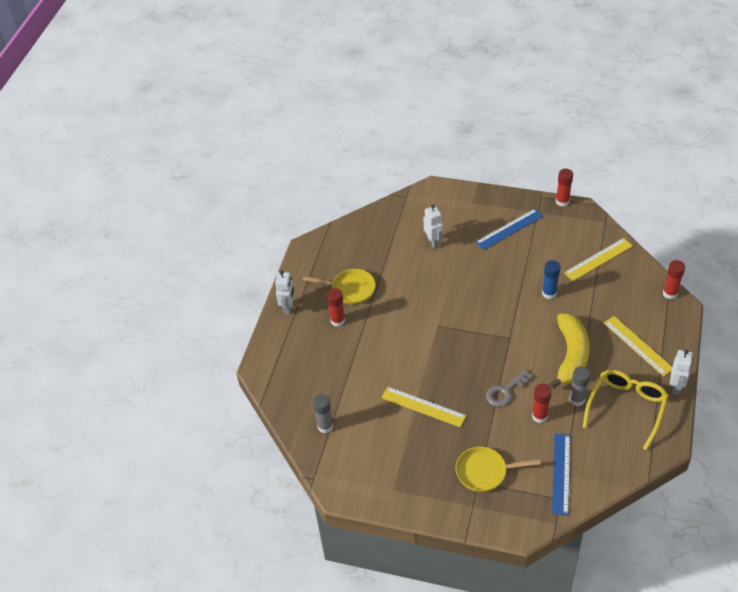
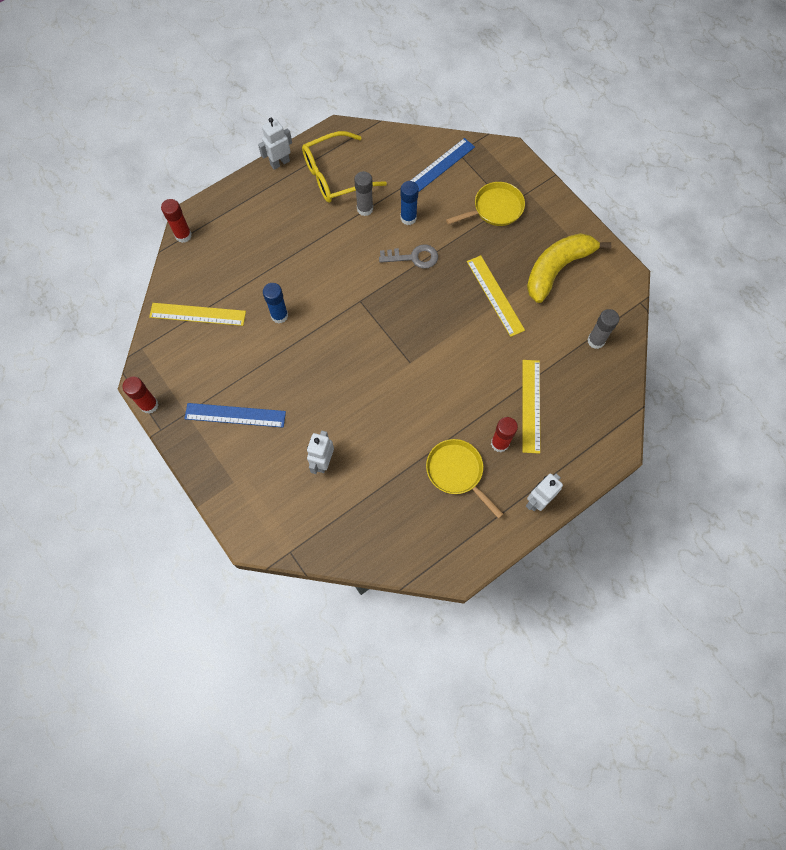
camera: 145 degrees left, 20 degrees up
yellow pan [456,447,541,492] -> yellow pan turned 60 degrees counterclockwise [446,182,525,226]
red glue stick [532,383,552,423] -> blue glue stick [400,181,419,225]
yellow banana [549,314,590,389] -> yellow banana moved to [527,233,611,303]
yellow ruler [604,316,672,376] -> yellow ruler moved to [522,360,540,454]

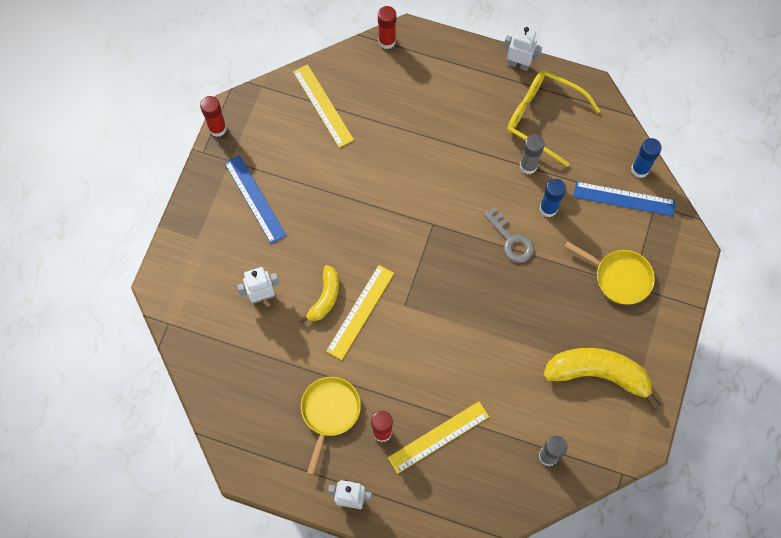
camera: 55 degrees right, 0 degrees up
blue glue stick [263,283,288,324] -> blue glue stick moved to [631,138,662,178]
yellow ruler [467,255,525,337] -> yellow ruler moved to [326,265,394,360]
none -> yellow banana [299,265,339,323]

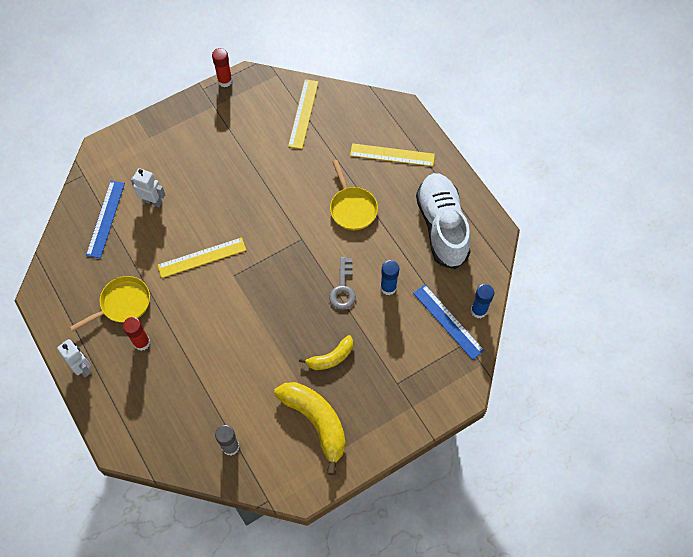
camera: 40 degrees right, 5 degrees down
blue ruler [224,155,286,244] -> blue ruler moved to [86,181,125,258]
yellow banana [299,265,339,323] -> yellow banana moved to [299,335,353,370]
red glue stick [378,6,396,49] -> none
yellow ruler [388,401,489,474] -> yellow ruler moved to [350,143,435,166]
white robot [503,26,542,71] -> none
yellow glasses [507,70,601,167] -> white shoe [416,173,471,269]
grey glue stick [520,134,545,174] -> none
yellow pan [564,241,655,305] -> yellow pan moved to [330,160,378,230]

